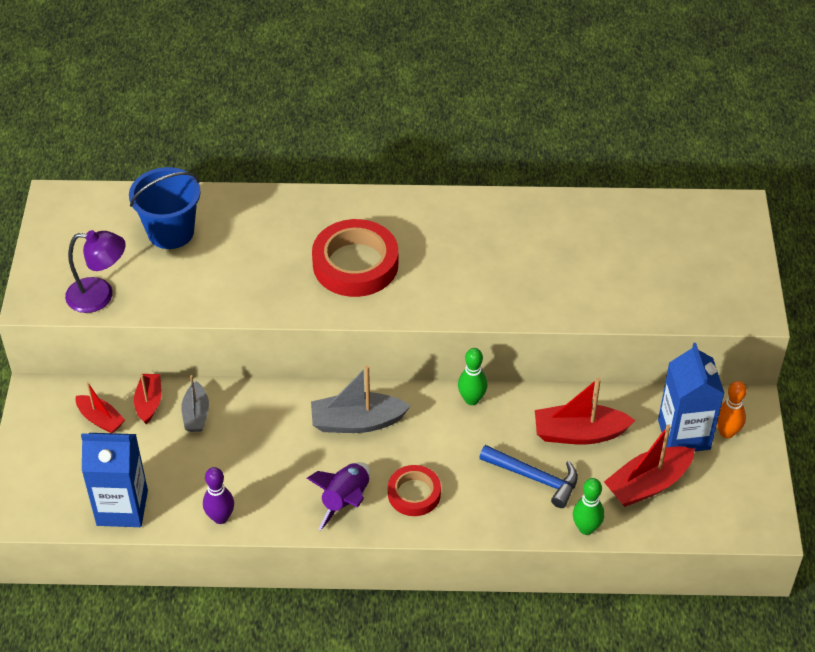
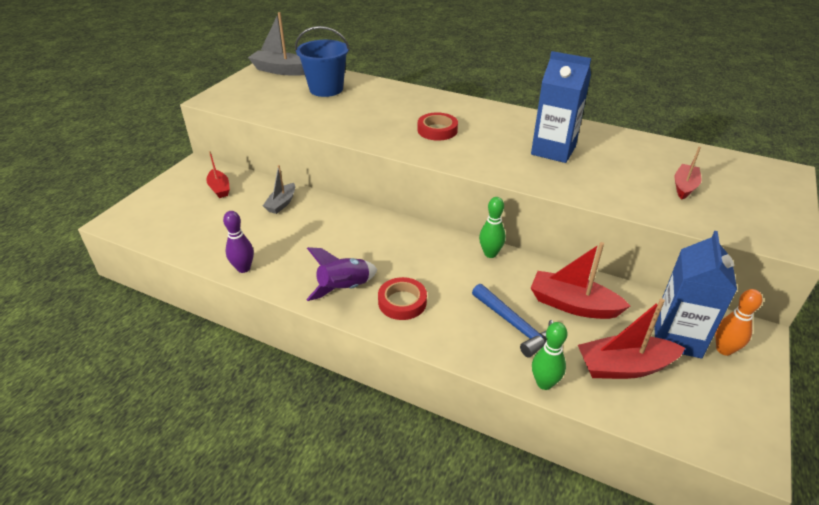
camera: 25 degrees right, 10 degrees down
purple lamp [65,230,126,313] -> none
blue carton [81,433,148,527] -> blue carton moved to [531,51,591,163]
red boat [134,374,162,424] -> red boat moved to [675,147,702,199]
grey boat [311,365,410,433] -> grey boat moved to [248,12,305,76]
red tape [312,219,398,297] -> red tape [418,112,458,141], size x0.59

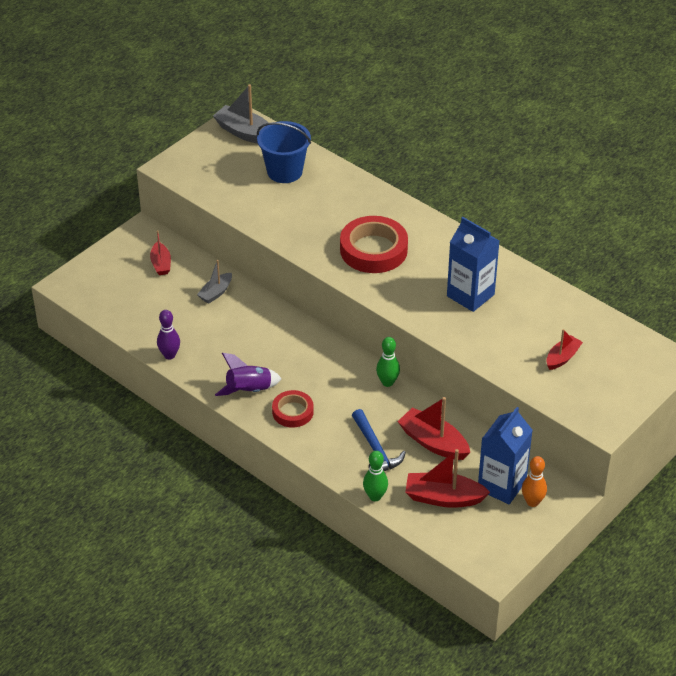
camera: 15 degrees right, 5 degrees up
red tape [418,112,458,141] -> red tape [340,216,408,273], size x1.71

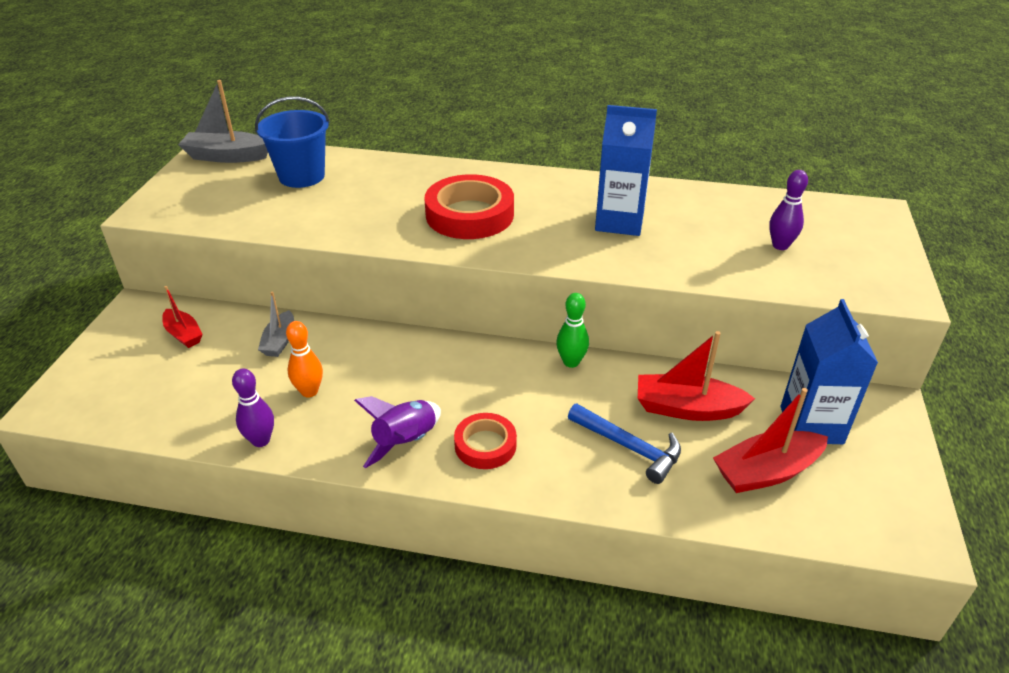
camera: 30 degrees left, 5 degrees down
green bowling pin [363,451,388,501] -> none
orange bowling pin [522,456,547,507] -> orange bowling pin moved to [286,321,323,397]
red boat [547,329,583,370] -> purple bowling pin [769,170,808,250]

